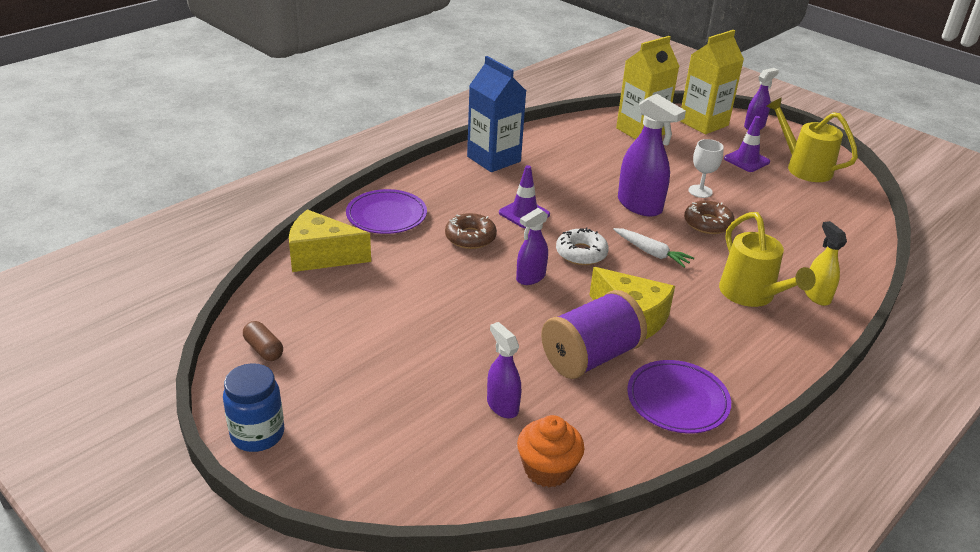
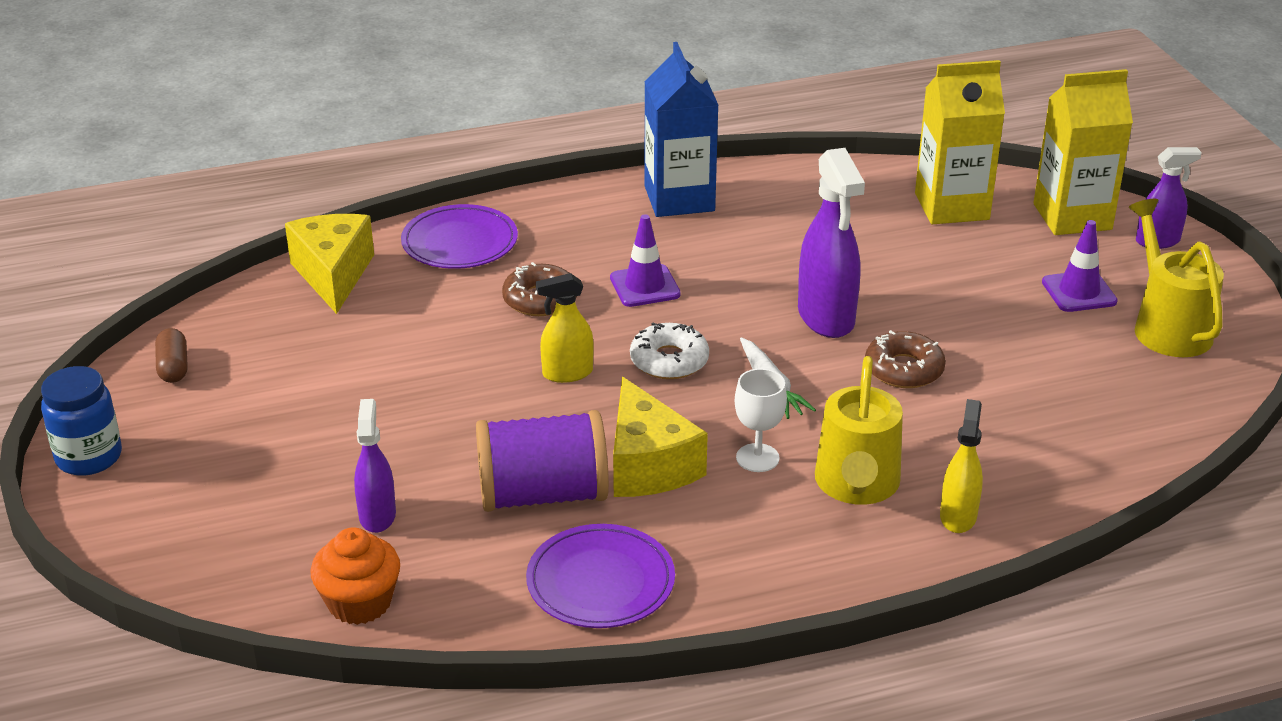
camera: 30 degrees right, 0 degrees up
yellow cheese [289,209,371,272] -> yellow cheese turned 45 degrees clockwise [285,214,374,314]
purple spray bottle [516,208,548,285] -> yellow spray bottle [536,273,594,383]
white goblet [689,139,724,198] -> white goblet moved to [735,368,787,472]

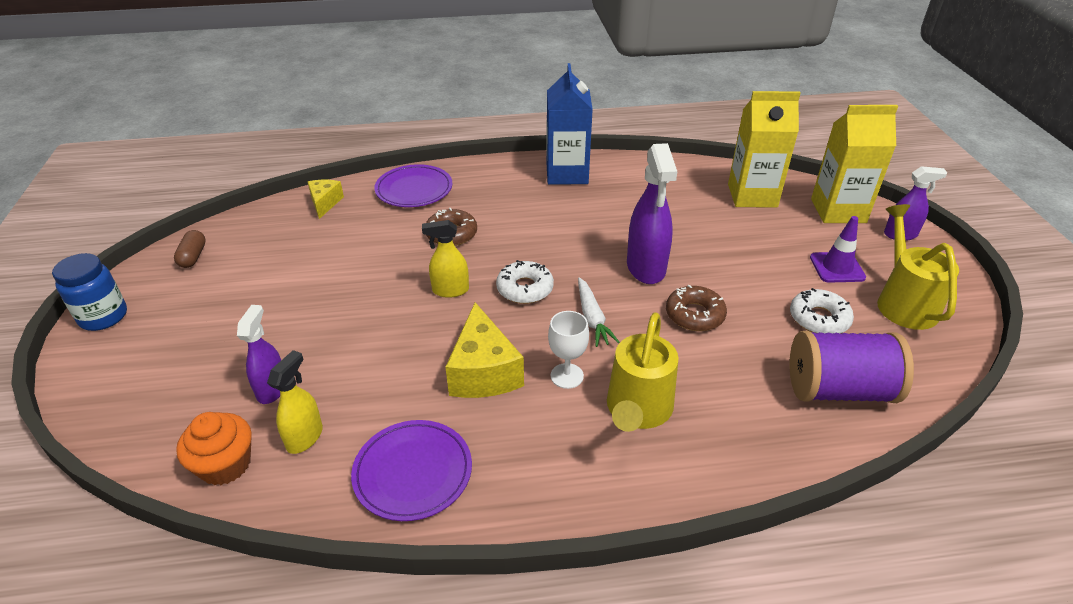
camera: 10 degrees right, 5 degrees up
yellow cheese [285,214,374,314] -> yellow cheese [308,180,344,219], size x0.59
purple spool [476,410,609,512] -> purple spool moved to [790,331,914,403]
purple traffic cone [610,214,681,307] -> none
yellow spray bottle [940,399,983,533] -> yellow spray bottle moved to [267,350,323,454]
none -> white donut [790,288,854,334]

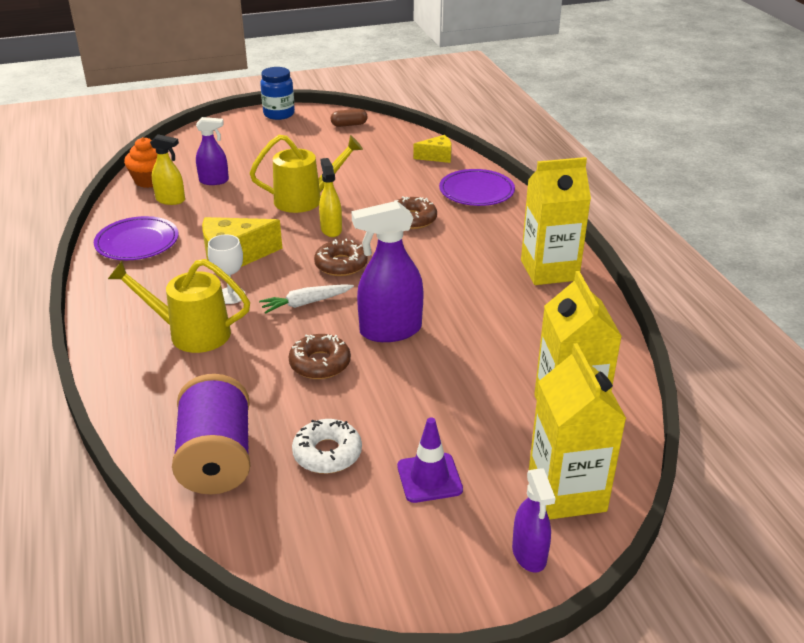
camera: 80 degrees right, 5 degrees down
white donut [496,260,554,304] -> brown donut [314,238,368,276]
blue carton [546,63,593,185] -> yellow carton [521,157,591,285]
yellow watering can [877,204,959,330] -> yellow watering can moved to [250,135,363,213]

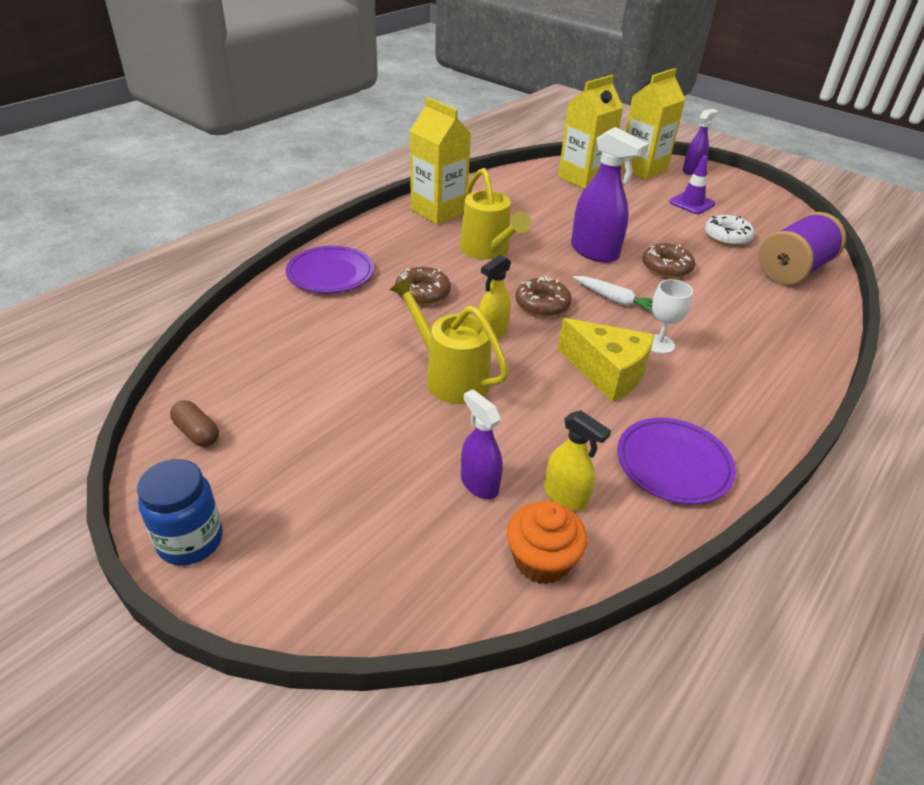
camera: 125 degrees left, 5 degrees up
yellow watering can [108,259,250,353] -> yellow watering can moved to [460,168,531,260]
yellow spray bottle [150,134,185,205] -> yellow spray bottle turned 150 degrees clockwise [544,410,611,511]
yellow cheese [413,135,452,163] -> none

